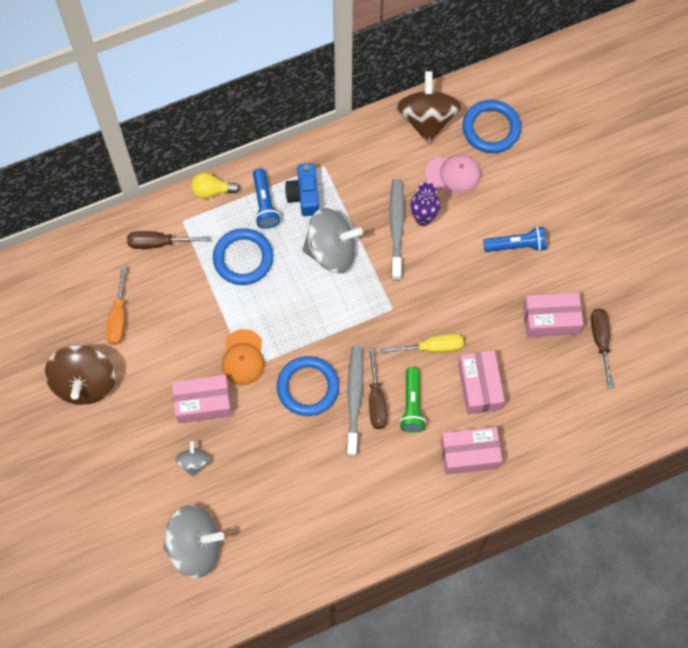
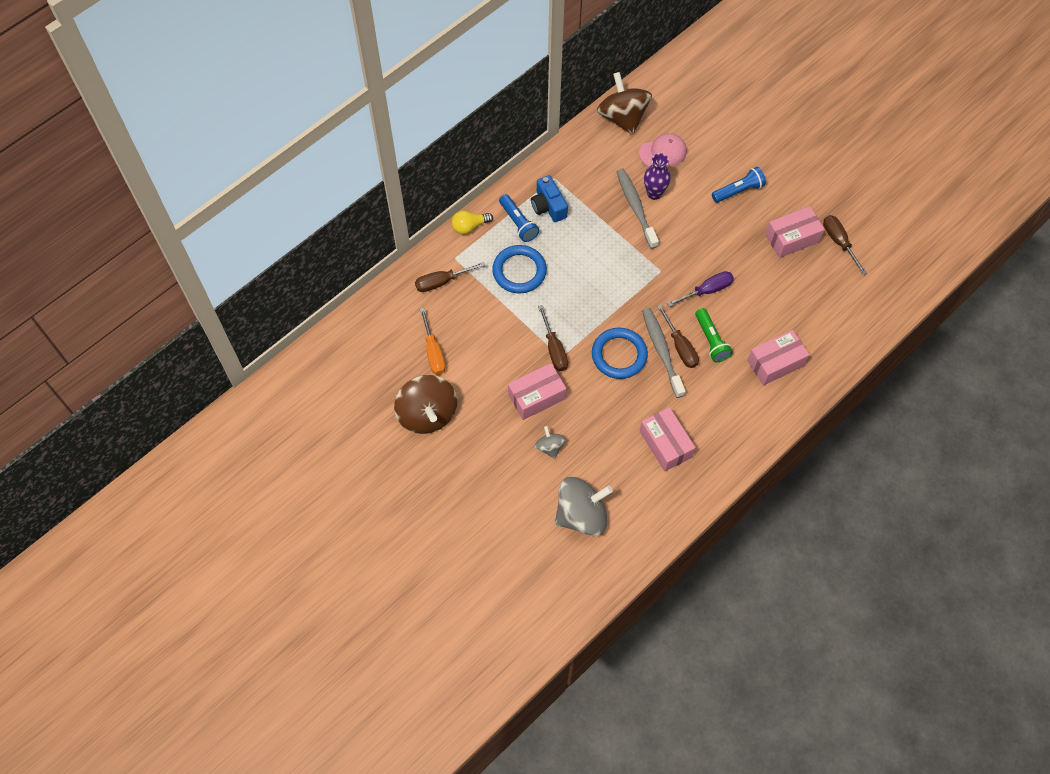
camera: 20 degrees left, 5 degrees down
orange cap [222,329,265,385] -> brown screwdriver [538,305,568,371]
grey spinning top [302,208,363,273] -> none
yellow screwdriver [380,334,464,353] -> purple screwdriver [667,271,734,307]
pink box [458,351,505,414] -> pink box moved to [640,407,696,471]
blue ring [462,100,521,153] -> none

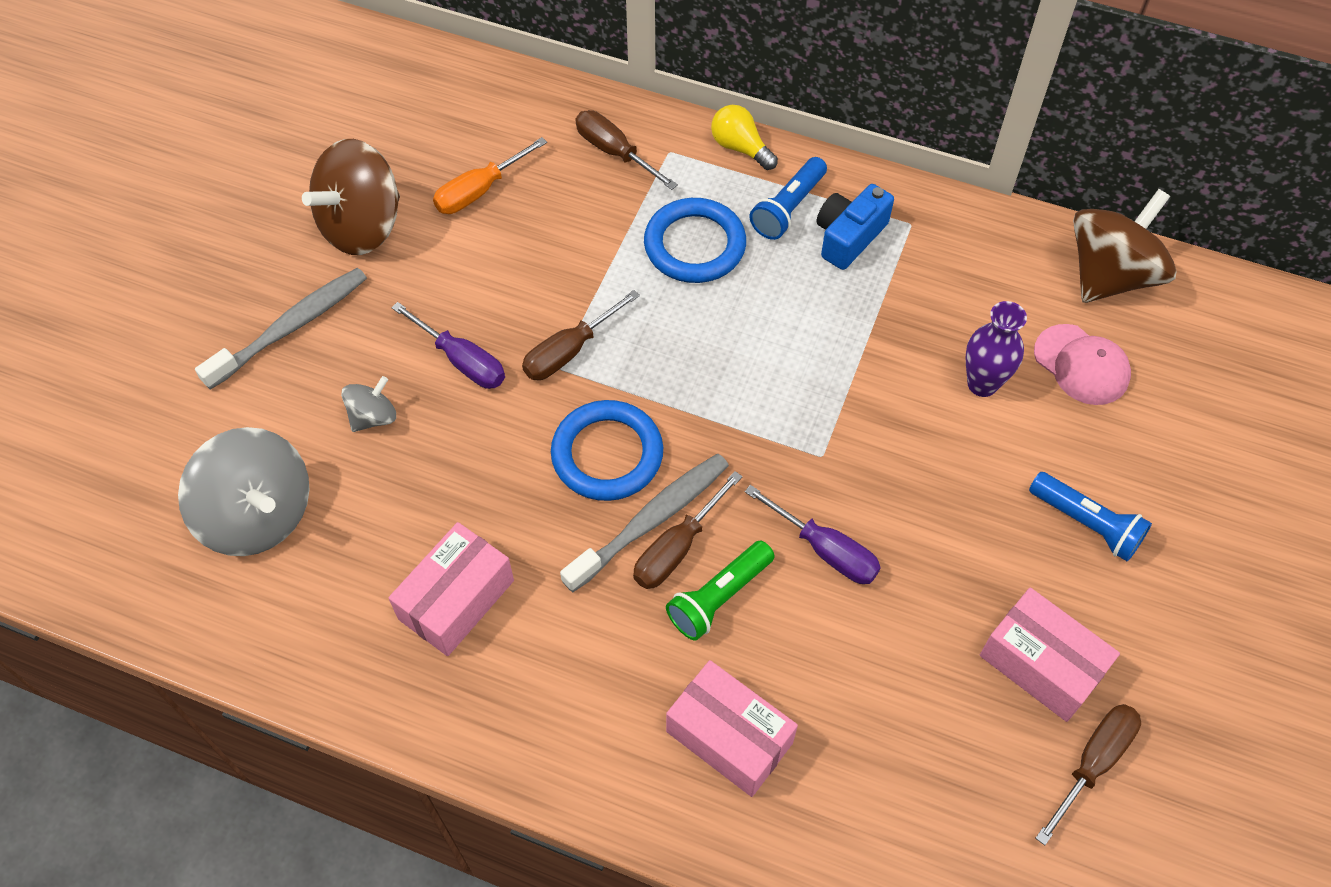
camera: 65 degrees right, 5 degrees down
pink box [508,363,566,420] -> purple screwdriver [391,302,505,389]
grey toothbrush [616,169,659,249] -> grey toothbrush moved to [195,268,367,389]

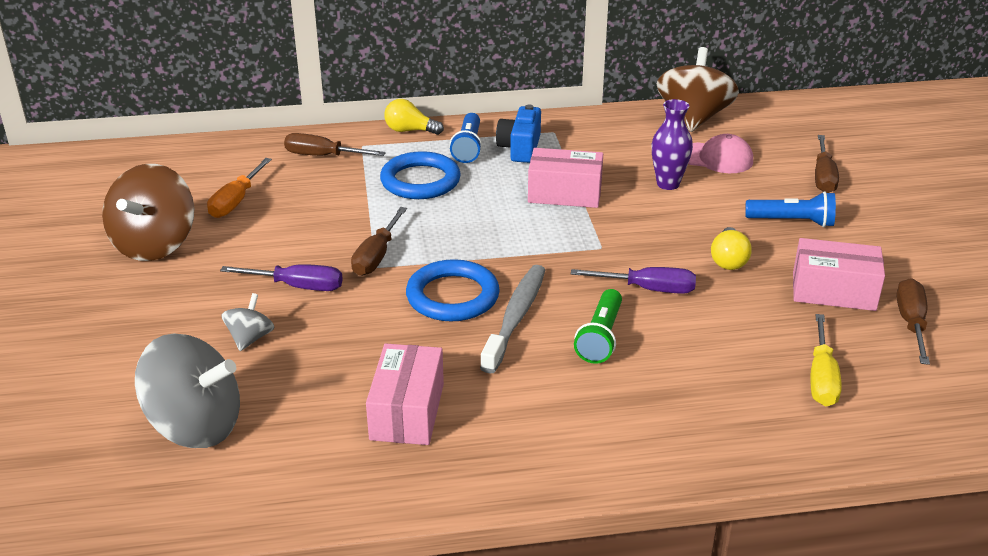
camera: 30 degrees left, 25 degrees down
grey toothbrush [195,268,367,389] -> none
brown screwdriver [633,471,742,589] -> brown screwdriver moved to [815,135,839,193]
pink box [666,660,798,797] -> pink box moved to [528,148,603,208]
none -> yellow light bulb [711,227,752,270]
none -> yellow screwdriver [811,314,842,406]

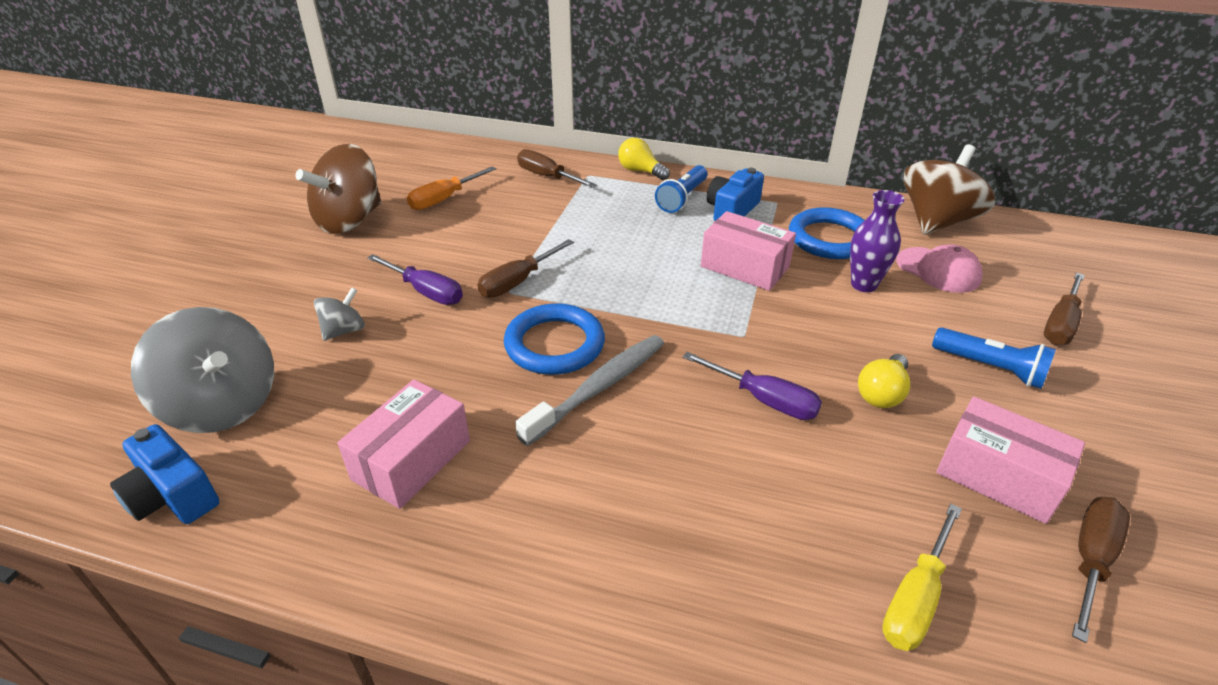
camera: 25 degrees right, 5 degrees up
blue ring [380,151,461,199] -> blue ring moved to [789,207,865,259]
green flashlight [574,289,622,364] -> none
none -> blue camera [110,424,219,524]

